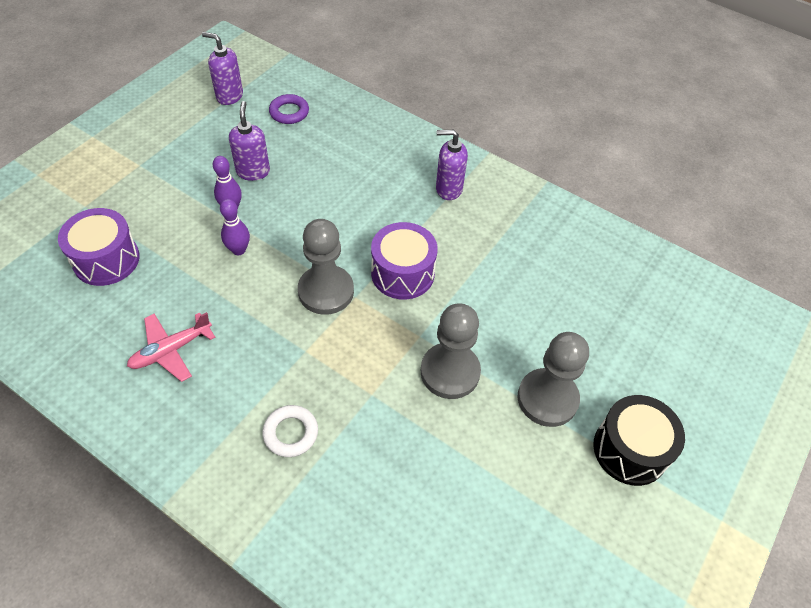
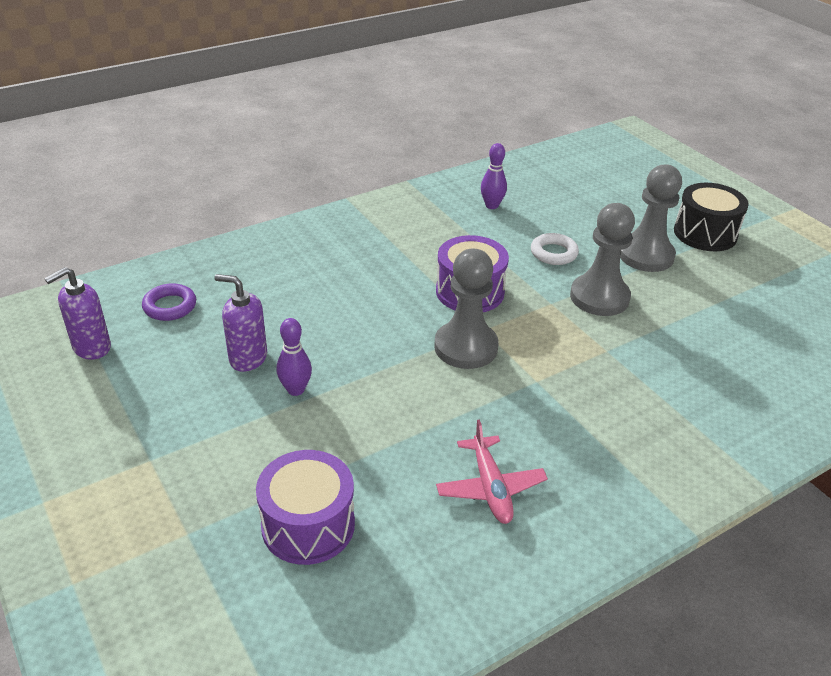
camera: 65 degrees left, 15 degrees down
purple bowling pin [220,199,250,255] -> purple bowling pin moved to [481,143,507,209]
white ring [262,405,318,457] -> white ring moved to [531,233,579,265]
purple soap dispenser [436,130,468,200] -> none

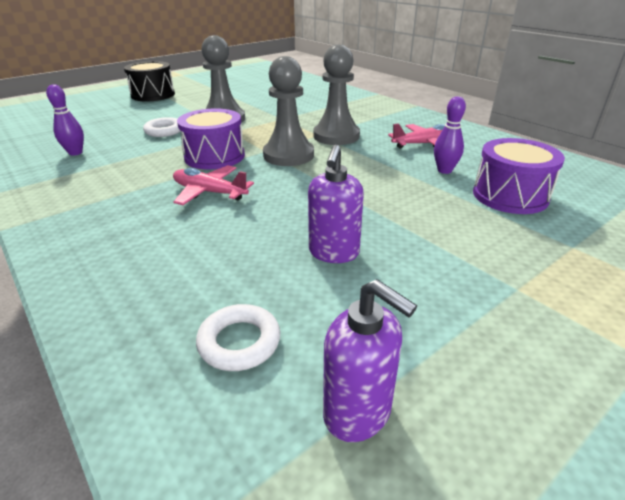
camera: 95 degrees left, 5 degrees down
purple ring [142,283,196,321] -> white ring [196,304,280,371]
purple bowling pin [276,318,312,396] -> purple bowling pin moved to [434,96,466,174]
grey pawn [620,164,682,272] -> grey pawn moved to [313,45,360,145]
none -> pink plane [173,165,254,205]

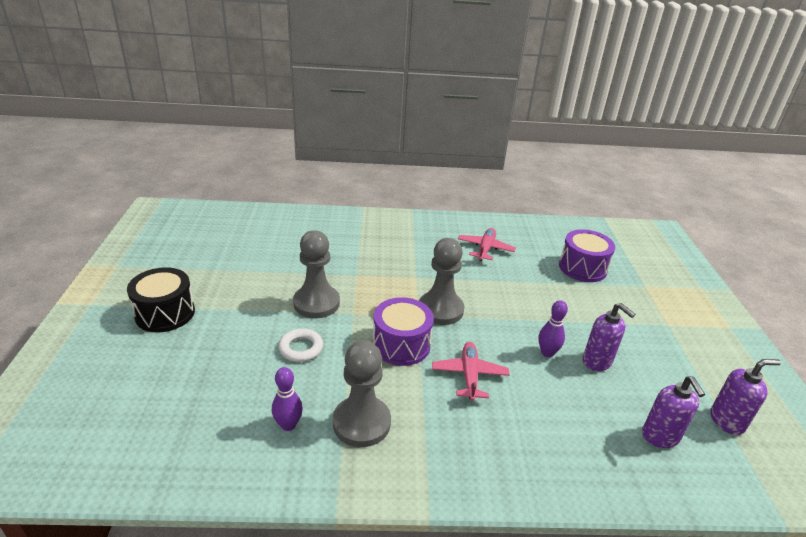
camera: 55 degrees left, 0 degrees up
pink plane [173,165,254,205] -> pink plane turned 120 degrees clockwise [432,342,510,401]
white ring [196,304,280,371] -> purple soap dispenser [642,376,705,448]
grey pawn [313,45,360,145] -> grey pawn moved to [333,341,391,447]
purple bowling pin [434,96,466,174] -> purple bowling pin moved to [538,300,568,357]

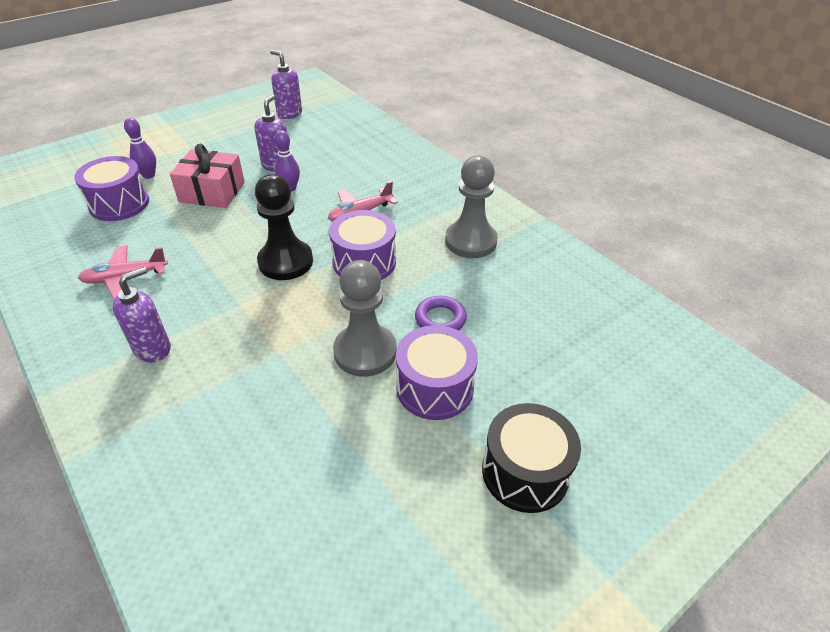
camera: 125 degrees left, 10 degrees up
purple bowling pin [272,367,303,431] -> purple bowling pin moved to [124,118,156,179]
white ring [278,328,323,362] -> purple ring [415,296,467,331]
grey pawn [419,238,464,325] -> black pawn [255,174,313,280]
purple soap dispenser [642,376,705,448] -> purple soap dispenser moved to [113,267,171,362]
none -> pink gift [170,144,245,208]
none -> purple drum [396,325,478,420]

